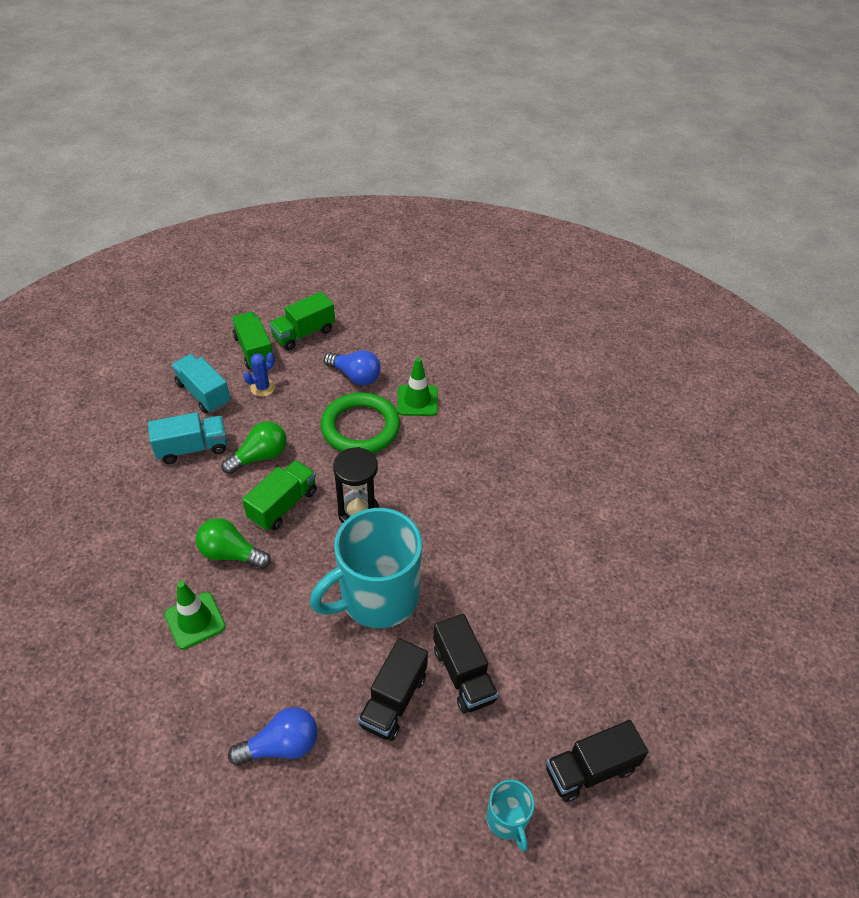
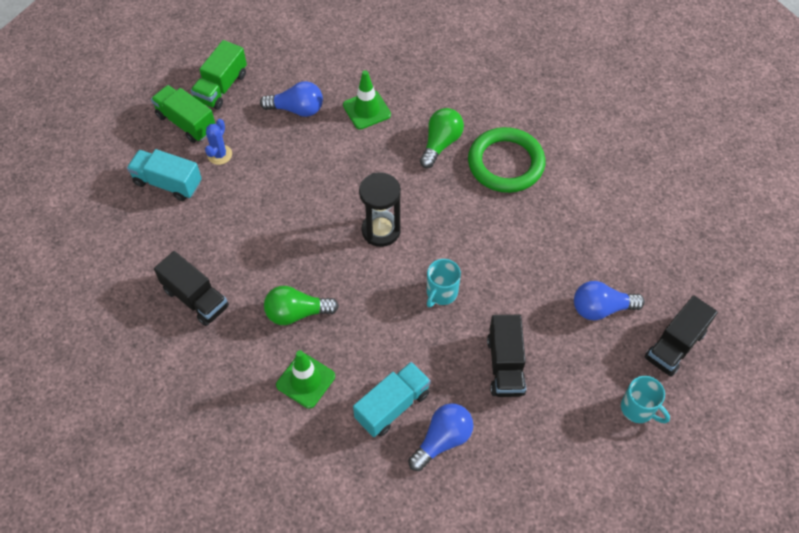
camera: 25 degrees left, 10 degrees up
turquoise truck [148,412,227,464] -> turquoise truck moved to [353,362,431,437]
green light bulb [221,421,287,474] -> green light bulb moved to [420,108,464,168]
green truck [242,460,317,531] -> none
turquoise mug [310,508,422,628] -> turquoise mug [427,259,461,307], size x0.45
green ring [321,393,400,453] -> green ring moved to [468,127,545,193]
black truck [433,614,498,713] -> black truck moved to [154,251,229,326]
none -> blue light bulb [574,281,645,321]

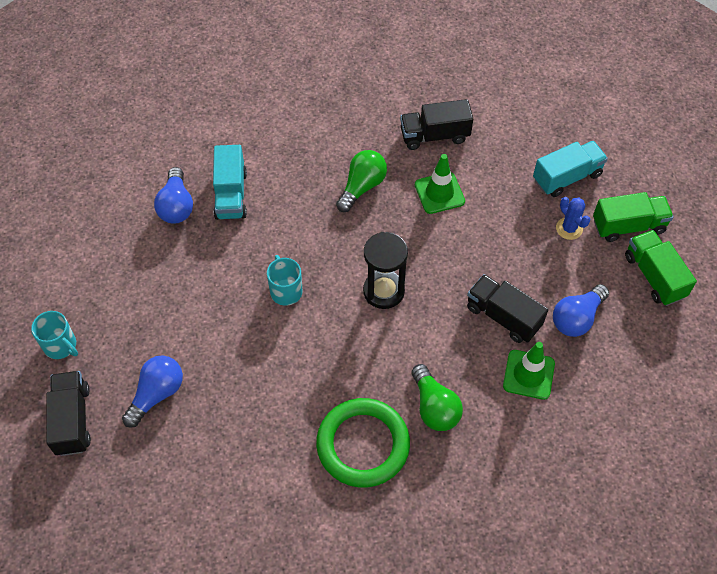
camera: 130 degrees right, 0 degrees up
green traffic cone [276,350,335,409] -> green traffic cone moved to [415,154,465,214]
black truck [487,315,526,397] -> black truck moved to [467,274,548,343]
turquoise mug [621,376,670,423] -> turquoise mug turned 135 degrees counterclockwise [31,311,78,359]

